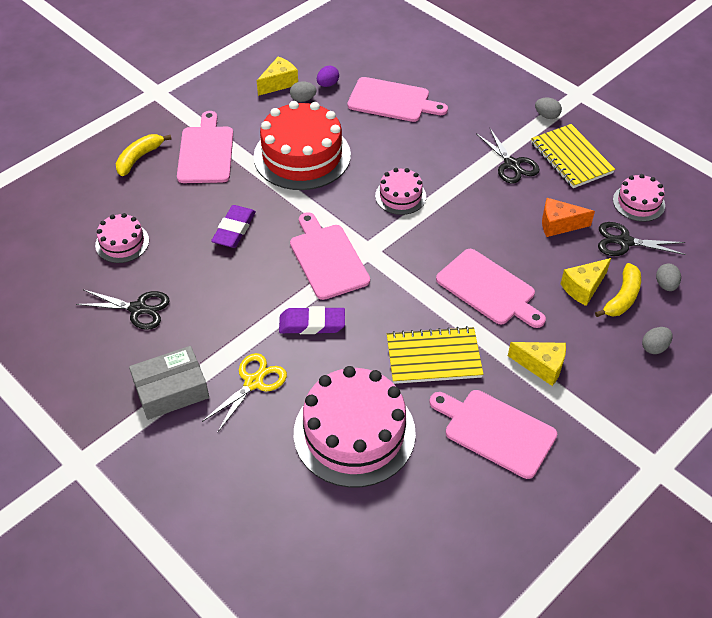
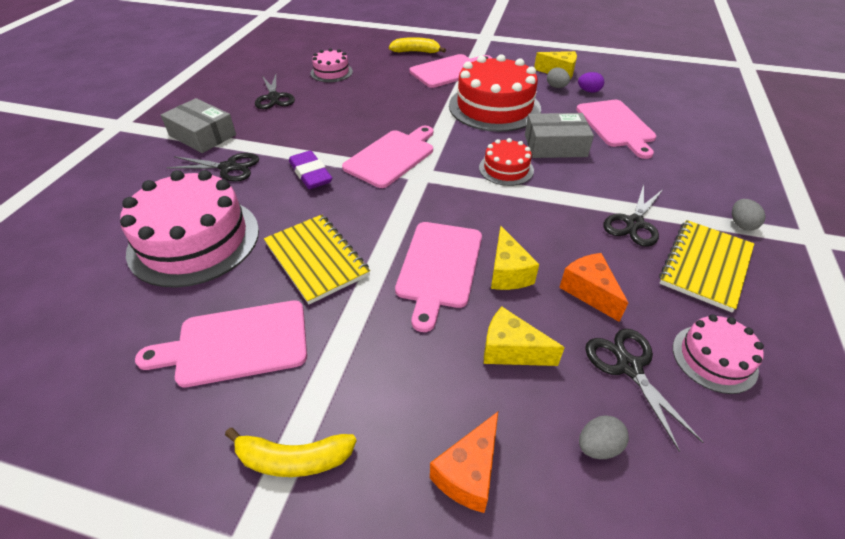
camera: 60 degrees right, 5 degrees down
yellow scissors [202,353,287,433] -> black scissors [166,153,259,182]
purple eraser [211,205,256,248] -> none
pink cake [375,168,426,215] -> red cake [479,138,534,186]
pink cutting board [429,390,557,479] -> pink cutting board turned 105 degrees counterclockwise [135,300,307,387]
yellow cheese [508,342,566,386] -> yellow cheese moved to [491,225,539,290]
yellow banana [595,263,641,317] -> yellow banana moved to [225,428,357,477]
grey egg [642,327,673,354] -> orange cheese [430,412,498,513]
none -> grey box [525,113,594,158]

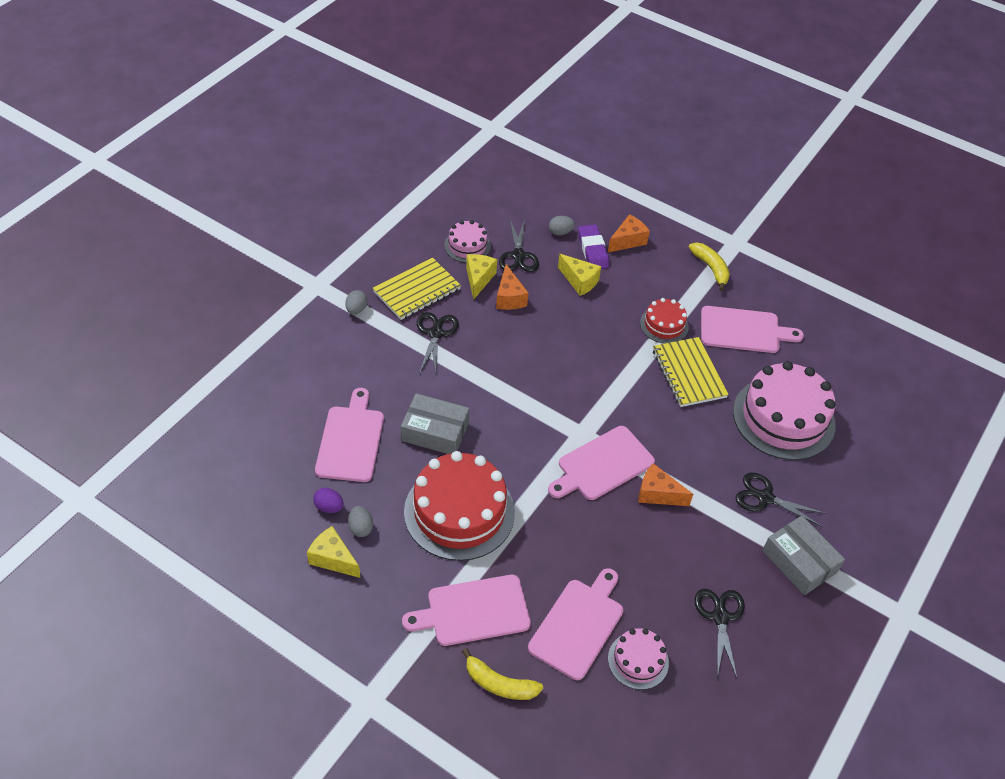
camera: 165 degrees left, 5 degrees up
yellow banana [225,428,357,477] -> yellow banana turned 45 degrees clockwise [688,242,730,291]
purple eraser [289,151,333,189] -> purple eraser moved to [578,225,609,269]
pink cutting board [395,222,482,332] -> pink cutting board moved to [528,568,623,680]
red cake [479,138,534,186] -> red cake moved to [640,298,689,344]
yellow cheese [491,225,539,290] -> yellow cheese moved to [466,254,497,300]
black scissors [603,185,663,247] -> black scissors turned 45 degrees counterclockwise [417,312,459,374]
none -> orange cheese [638,463,693,506]

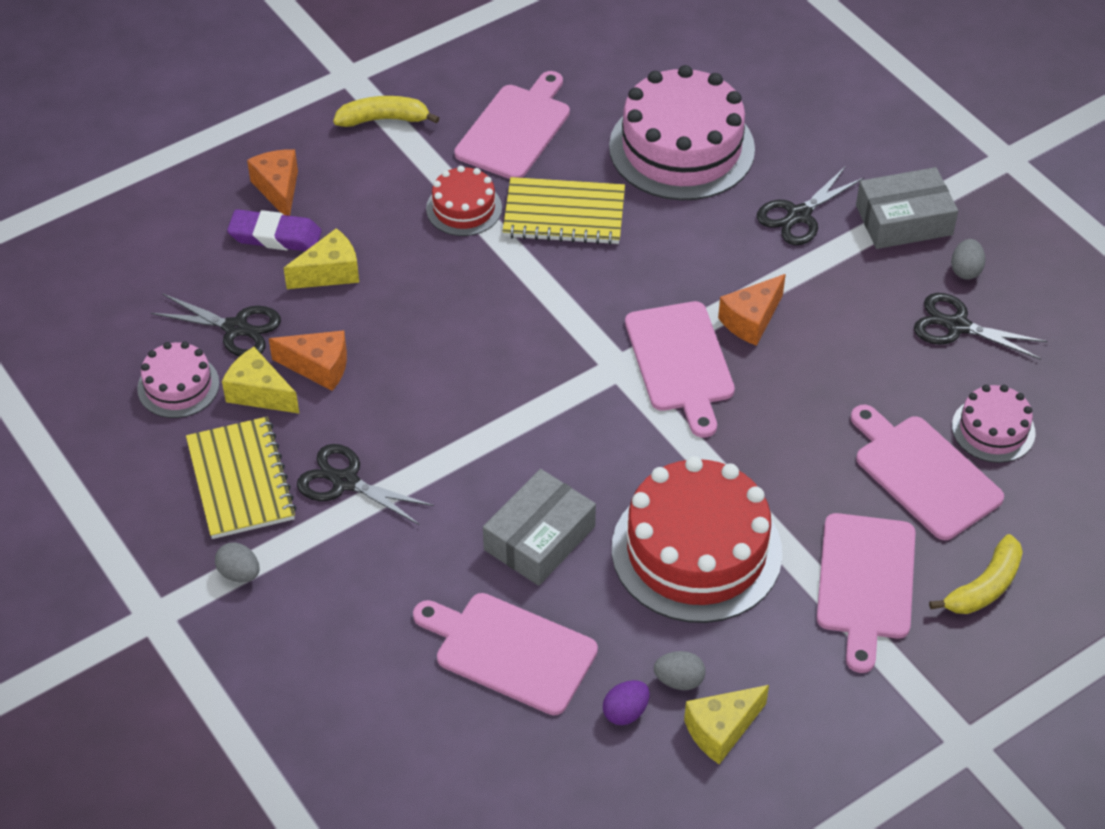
camera: 65 degrees left, 0 degrees up
grey egg [549,216,575,236] -> grey egg moved to [951,239,986,280]

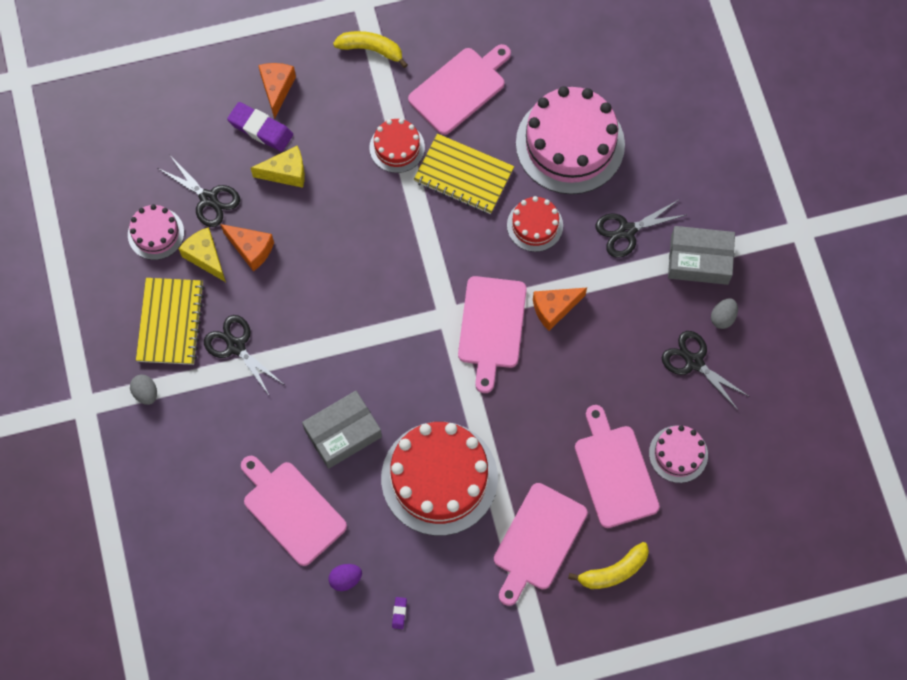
camera: 20 degrees right, 20 degrees up
grey egg [654,651,705,690] -> none
yellow cheese [684,685,769,764] -> purple eraser [392,597,407,629]
none -> red cake [507,196,563,252]

